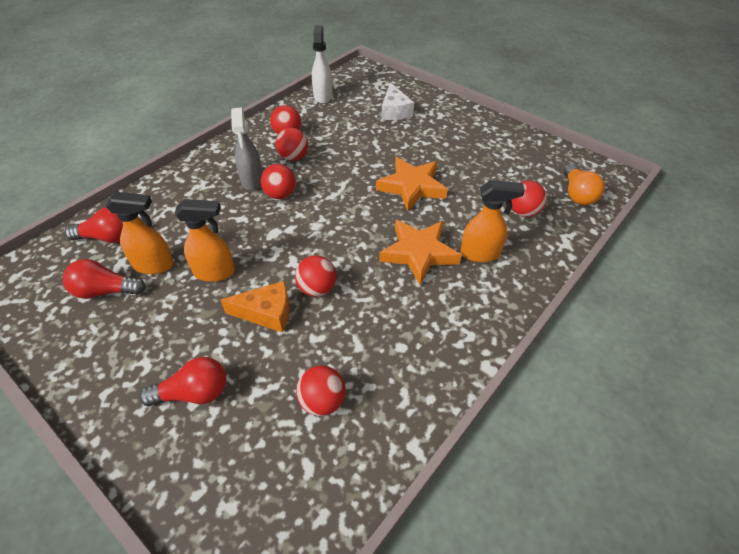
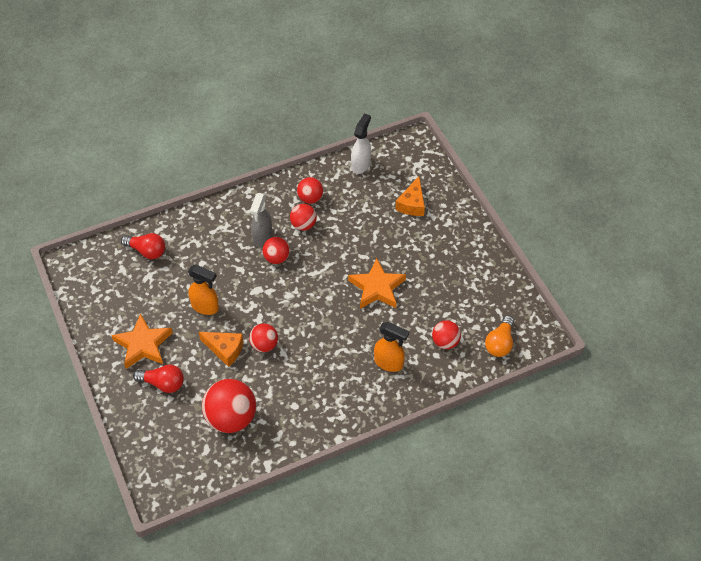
camera: 25 degrees right, 5 degrees up
red light bulb [63,259,146,299] -> none
orange spray bottle [105,192,174,274] -> none
red ball [296,366,346,416] -> red ball [202,379,256,433], size x1.78
orange star [379,220,461,285] -> orange star moved to [111,314,173,369]
white cheese [382,82,414,120] -> orange cheese [395,176,425,216]

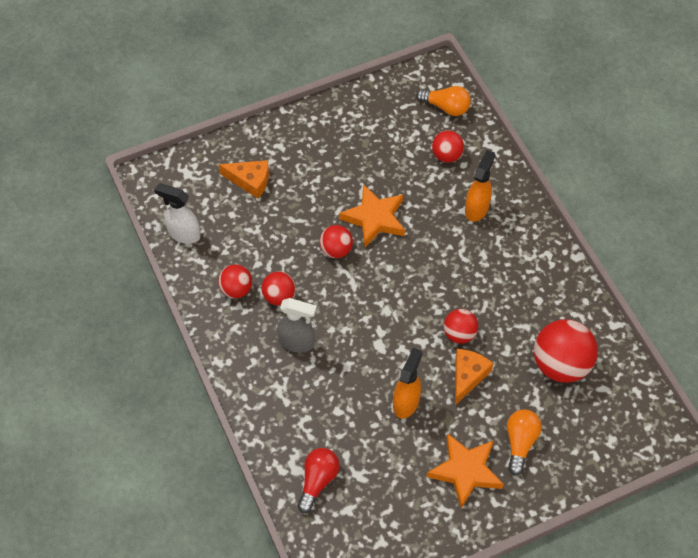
camera: 90 degrees left, 5 degrees up
red light bulb [133,365,184,393] -> orange light bulb [507,409,542,476]
red ball [263,237,290,264] -> red ball moved to [320,225,353,258]

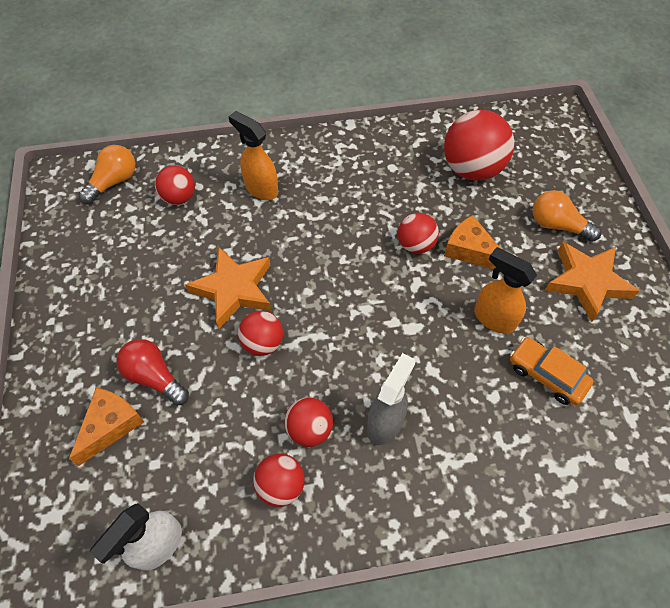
camera: 75 degrees left, 0 degrees up
red light bulb [297,448,340,513] -> red light bulb moved to [116,339,189,406]
none -> orange car [510,337,594,405]

